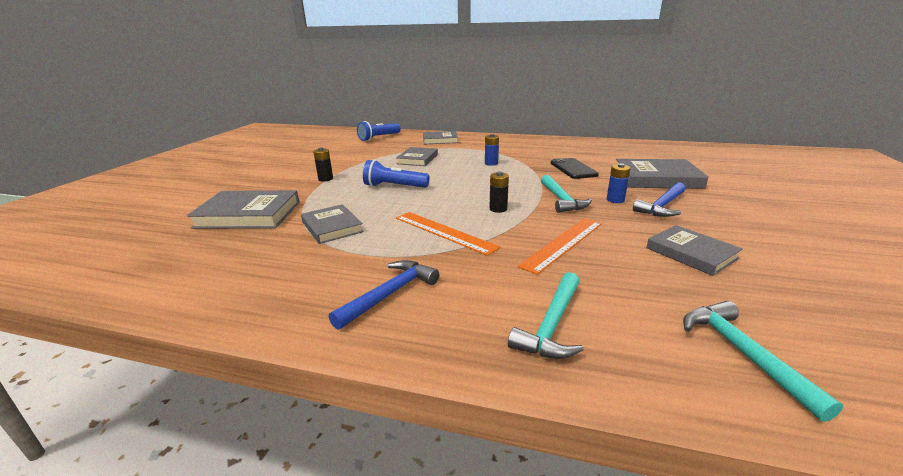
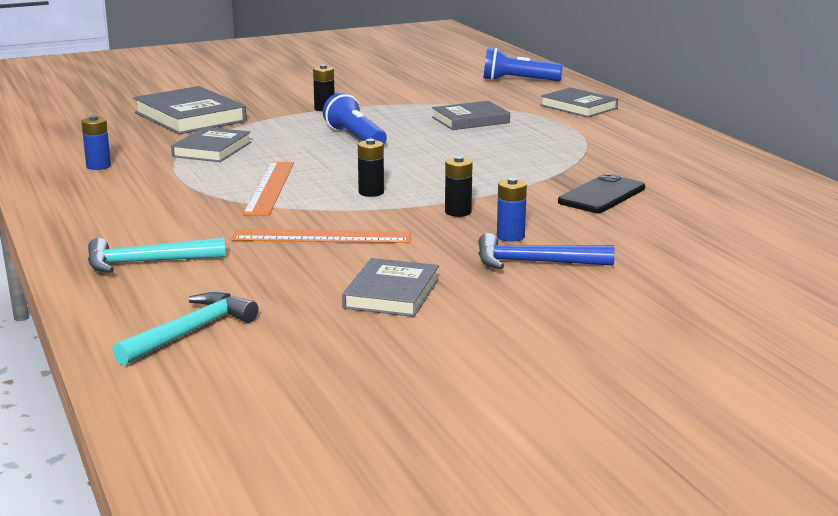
camera: 50 degrees right, 5 degrees down
blue hammer [329,260,439,330] -> none
blue battery [485,134,499,166] -> blue battery moved to [81,115,111,170]
turquoise hammer [541,175,592,213] -> black battery [445,156,472,217]
grey book [616,159,709,189] -> none

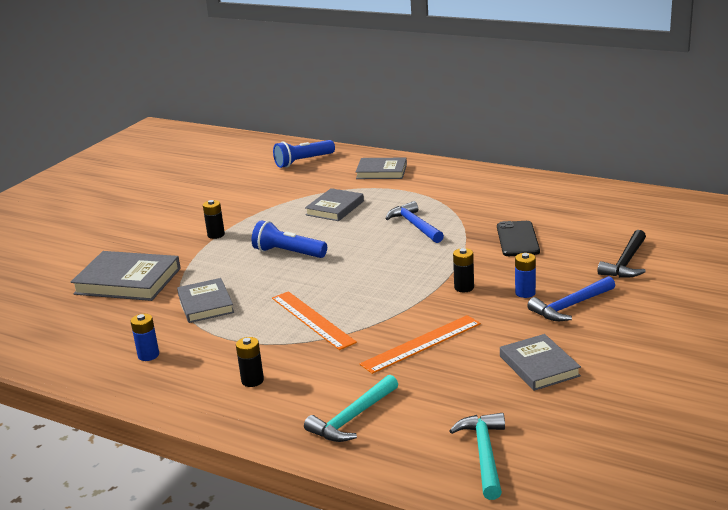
camera: 35 degrees left, 5 degrees up
black battery [358,139,384,197] -> black battery moved to [236,337,264,387]
none -> blue hammer [386,201,444,243]
none -> black hammer [597,230,646,278]

